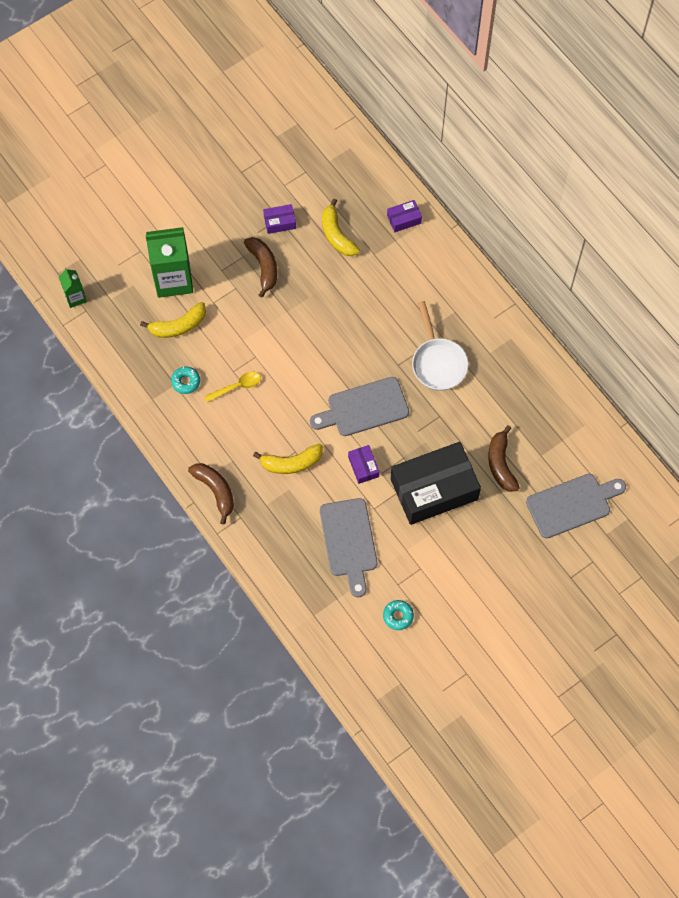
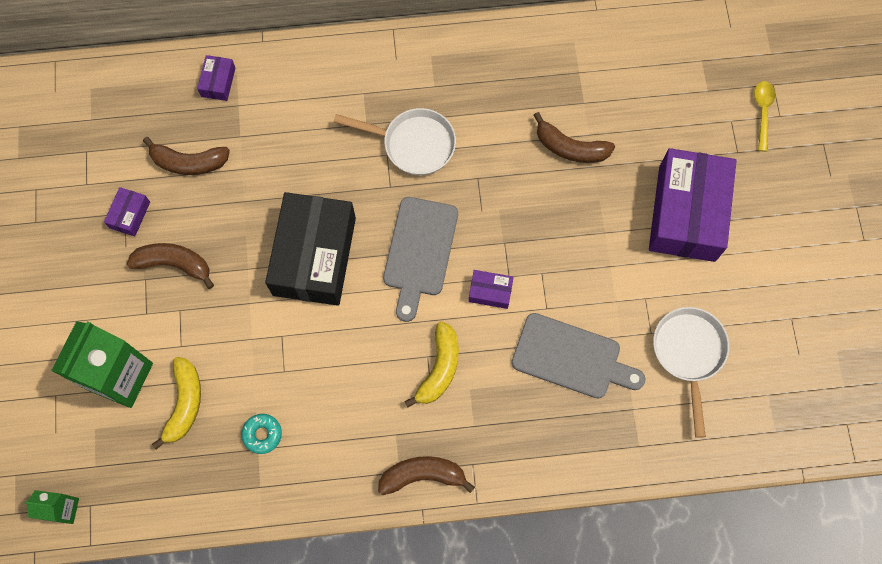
camera: 60 degrees left, 5 degrees up
yellow spoon [204,372,261,402] -> yellow spoon moved to [754,81,775,151]
yellow banana [322,198,360,256] -> brown banana [143,137,230,175]
turquoise donut [383,600,414,630] -> white pan [653,307,729,438]
black box [391,442,481,525] -> black box moved to [265,192,356,306]
grey cutting board [526,474,626,538] -> none
none -> purple box [649,148,737,262]

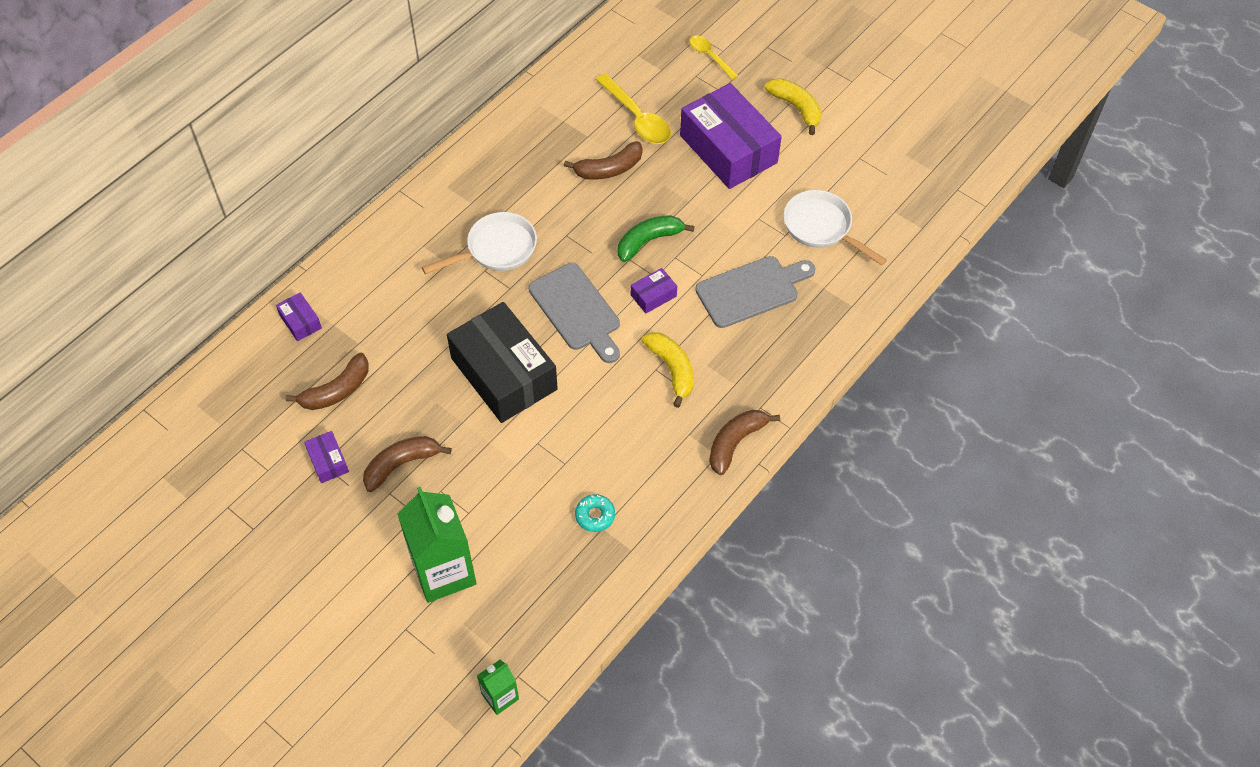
camera: 45 degrees left, 15 degrees down
yellow banana [152,357,201,450] -> yellow banana moved to [764,78,821,135]
none -> yellow spoon [596,74,671,144]
none -> green banana [618,215,695,262]

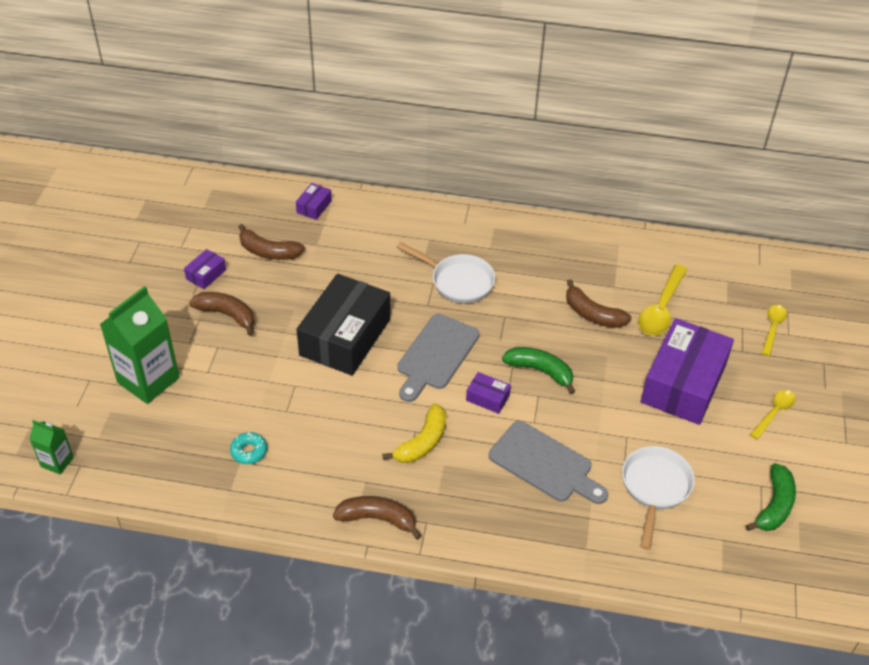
camera: 60 degrees right, 10 degrees down
yellow banana [764,78,821,135] -> yellow spoon [750,390,796,440]
none -> green banana [746,463,796,531]

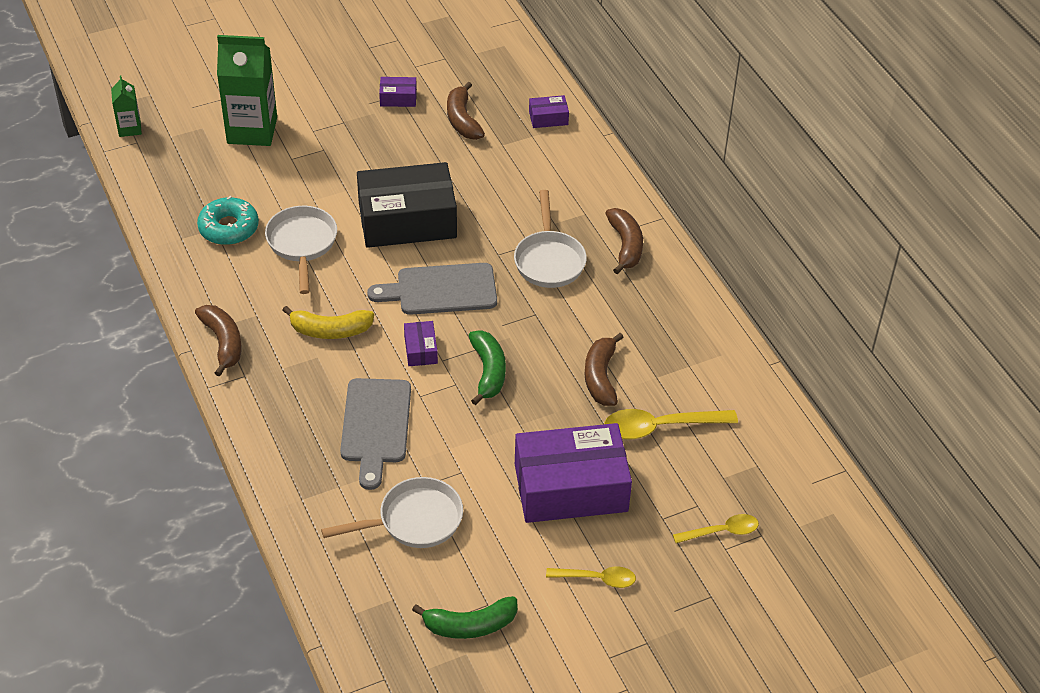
camera: 55 degrees right, 0 degrees up
brown banana [189,292,254,336] -> brown banana moved to [605,208,643,274]
turquoise donut [230,432,267,464] -> turquoise donut [197,196,259,245], size x1.64
none -> white pan [265,206,337,294]

